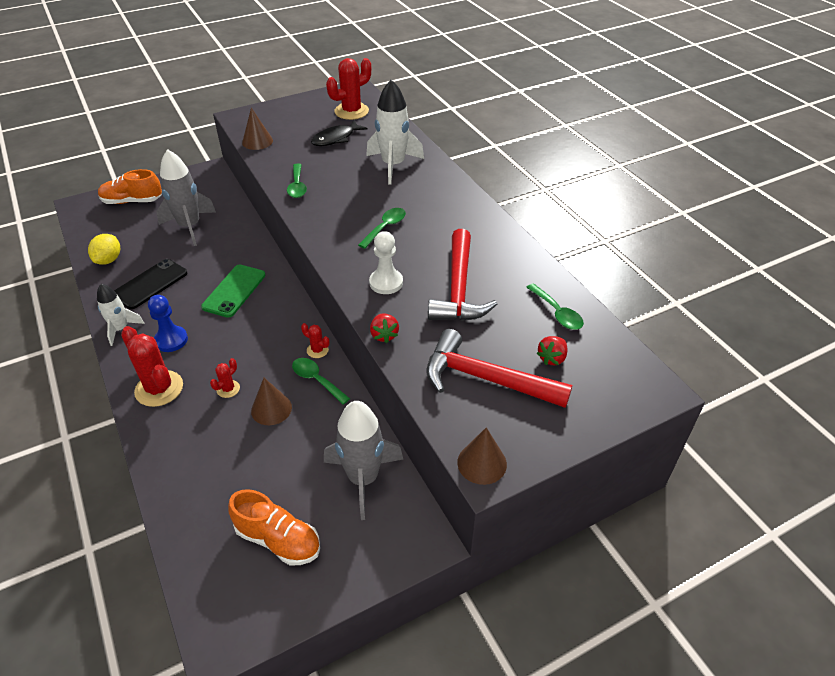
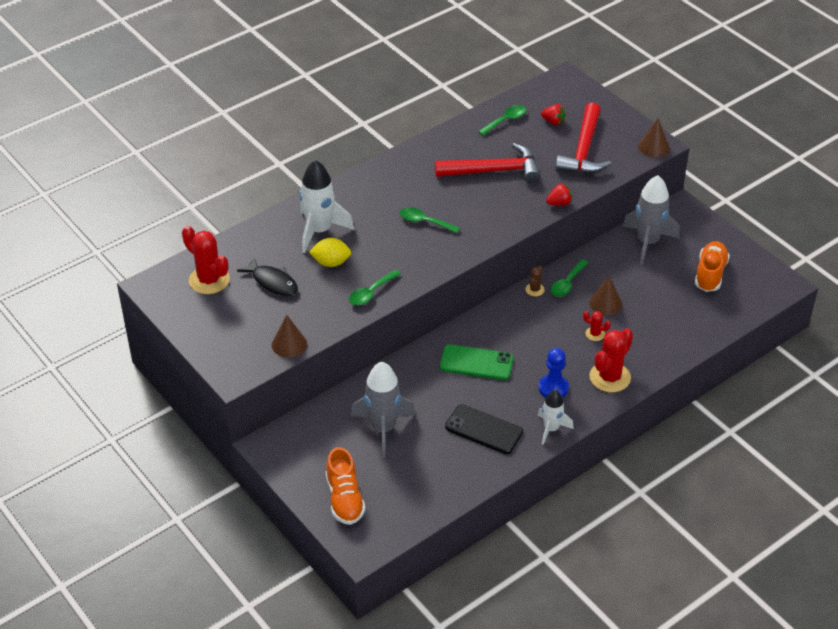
camera: 100 degrees left, 0 degrees up
yellow lemon [88,234,120,265] -> yellow lemon moved to [309,238,351,267]
green spoon [287,163,307,198] -> green spoon turned 150 degrees clockwise [349,270,401,305]
red cactus [301,323,329,358] -> brown cactus [525,266,545,296]
white pawn [369,231,403,294] -> none

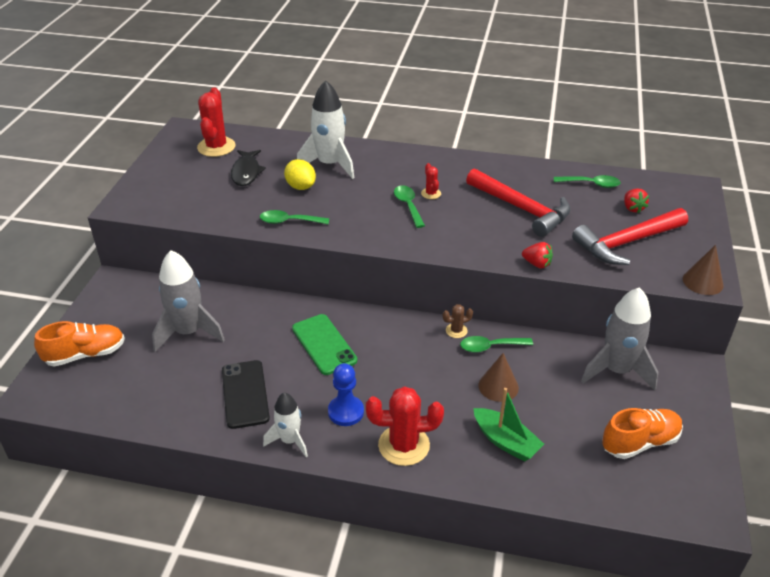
camera: 50 degrees right, 5 degrees down
brown cone [272,315,307,358] -> none
orange shoe [326,447,366,525] -> orange shoe turned 150 degrees counterclockwise [34,321,125,366]
red cactus [583,311,611,341] -> red cactus moved to [421,163,441,199]
none -> green boat [473,388,544,462]

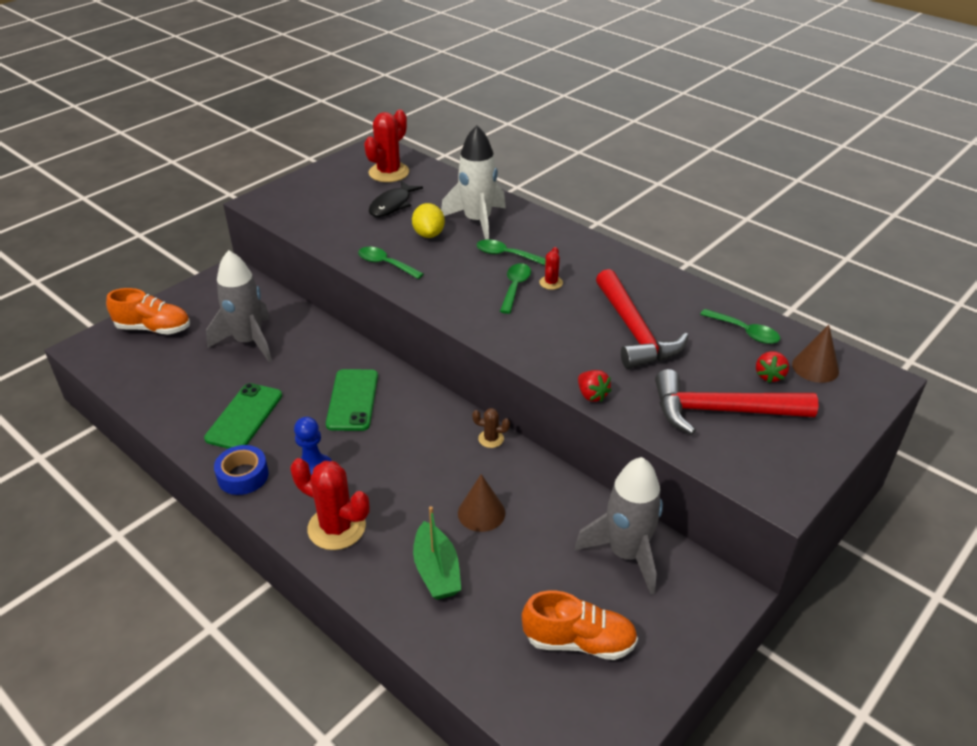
camera: 30 degrees right, 0 degrees up
black phone [222,360,270,429] -> green phone [204,383,282,449]
white rocket [263,393,308,457] -> blue tape [214,445,269,495]
green spoon [460,336,533,353] -> green spoon moved to [477,240,546,265]
brown cone [683,245,724,295] -> brown cone moved to [792,325,839,383]

